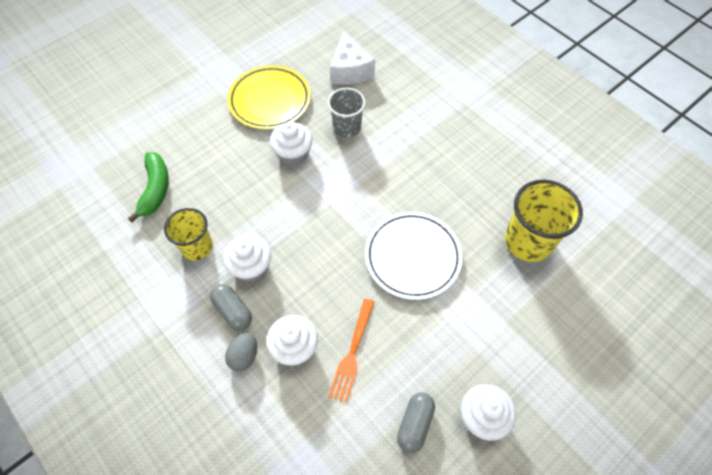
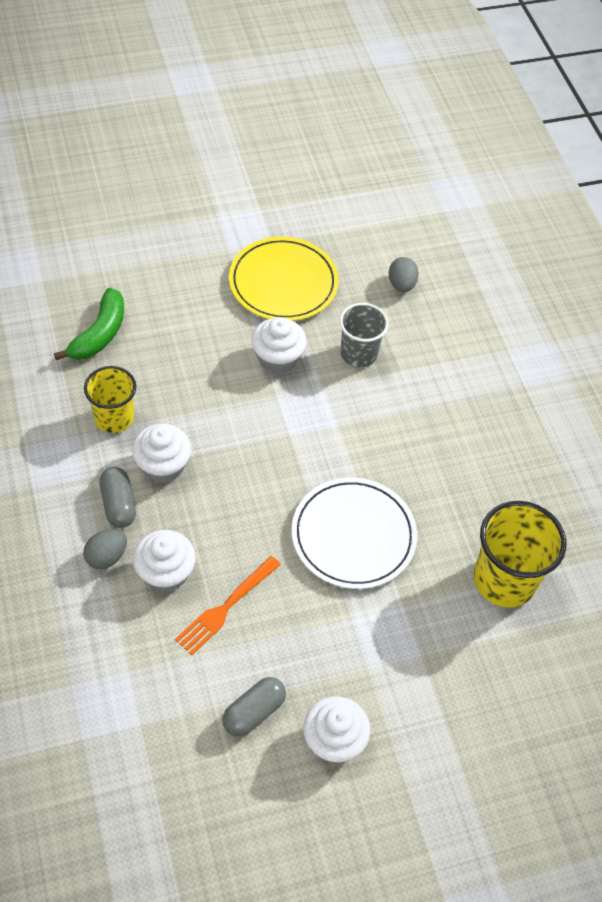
camera: 20 degrees right, 5 degrees down
white cheese [330,31,375,85] -> grey egg [389,257,419,292]

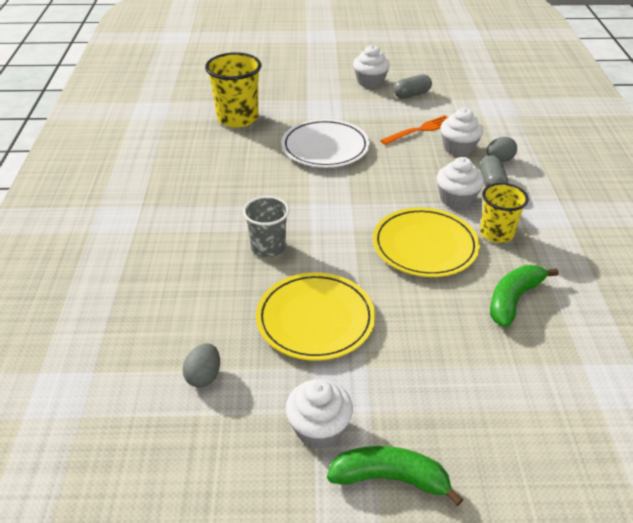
camera: 160 degrees left, 15 degrees down
white cupcake [251,317,307,374] -> white cupcake moved to [286,379,353,449]
grey egg [389,257,419,292] -> grey egg moved to [183,343,220,388]
none -> green banana [327,446,463,506]
none -> yellow plate [373,207,480,277]

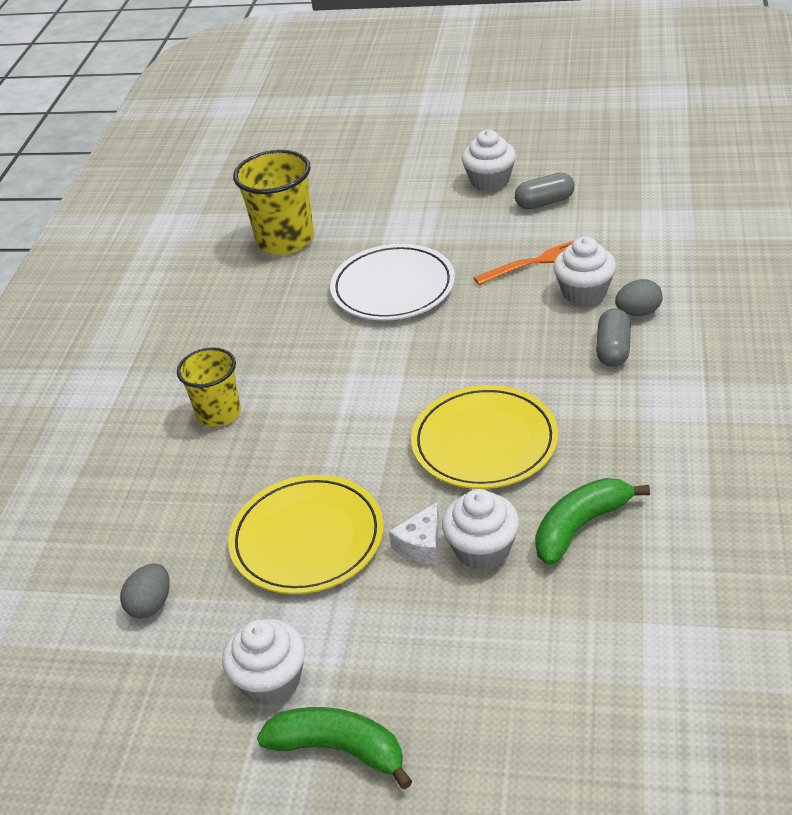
camera: 15 degrees right, 0 degrees up
grey cup [243,196,289,257] -> none
white cupcake [437,157,484,209] -> white cupcake moved to [442,489,519,570]
yellow cup [480,183,529,243] -> yellow cup moved to [177,347,241,427]
none -> white cheese [389,502,439,565]

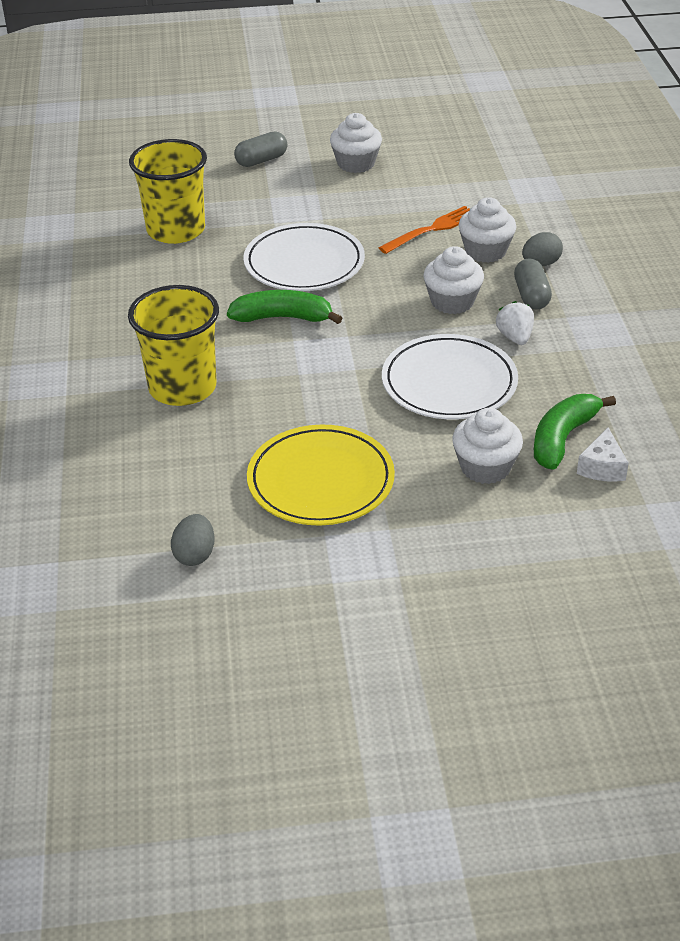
camera: 20 degrees left, 0 degrees up
yellow cup [177,347,241,427] -> yellow cup [128,285,219,406], size x1.53
white cupcake [222,619,305,705] -> white cupcake moved to [423,246,484,314]
green banana [257,707,413,790] -> green banana moved to [227,290,342,324]
white cheese [389,502,439,565] -> white cheese moved to [577,428,629,482]
yellow plate [411,385,558,489] -> white plate [382,334,518,419]
grey capsule [515,173,575,209] -> grey capsule moved to [234,131,287,167]
none -> white strawberry [496,301,534,345]

